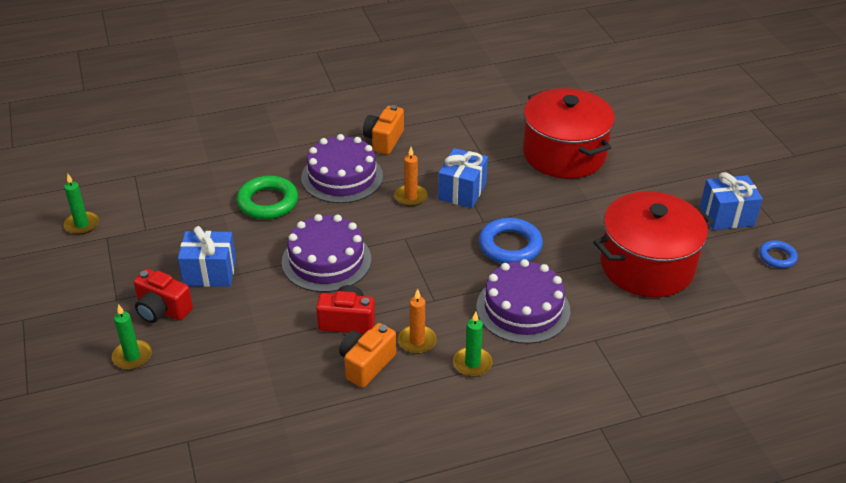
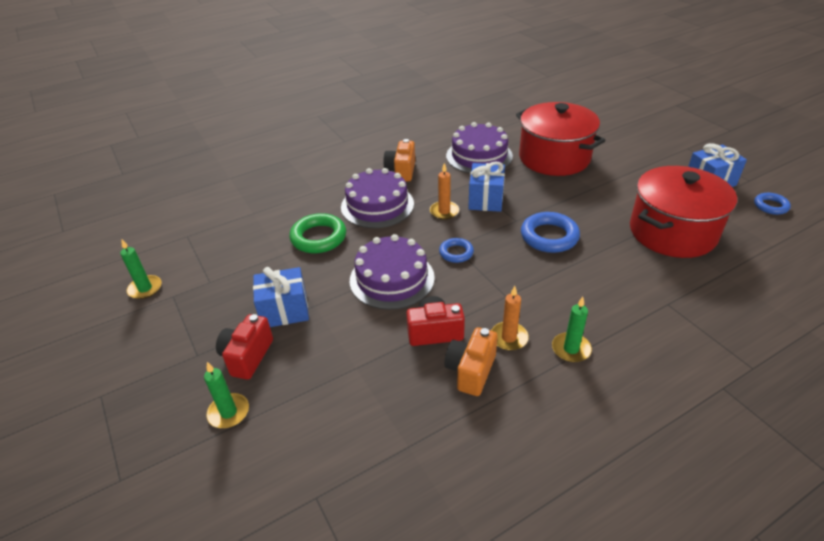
camera: 10 degrees left, 0 degrees up
red camera [134,269,193,323] -> red camera turned 90 degrees clockwise [216,314,273,380]
purple cake [476,259,570,344] -> purple cake moved to [446,122,513,173]
none -> blue ring [439,238,474,263]

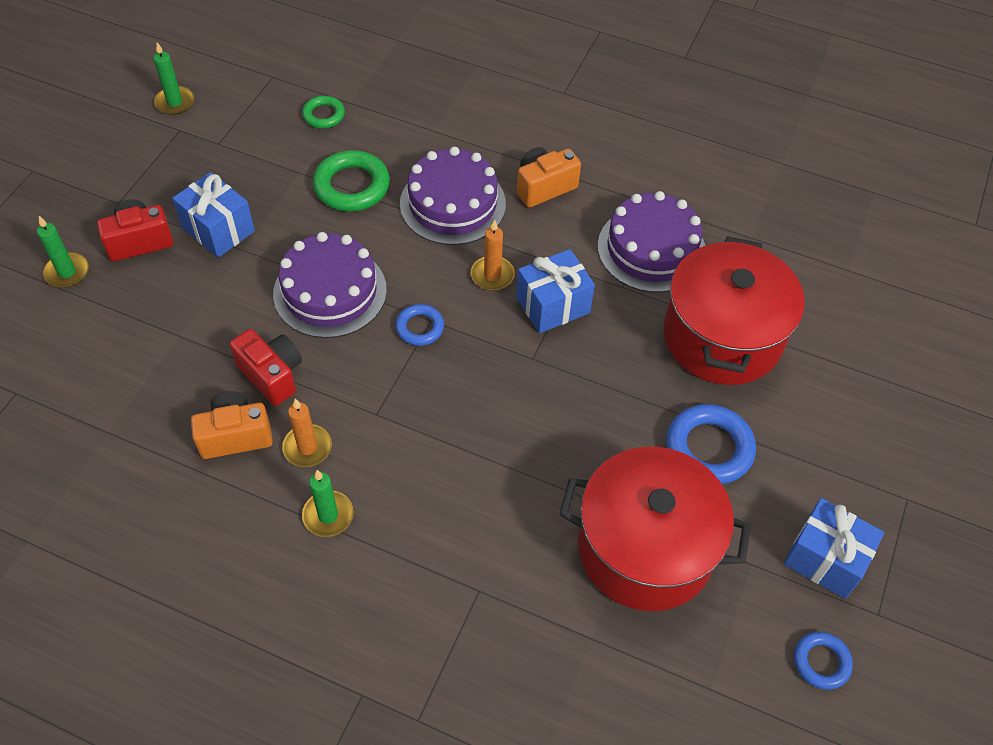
camera: 50 degrees right, 15 degrees up
blue ring [521,212,580,253] -> blue ring moved to [666,404,756,484]
none -> green ring [302,96,345,129]

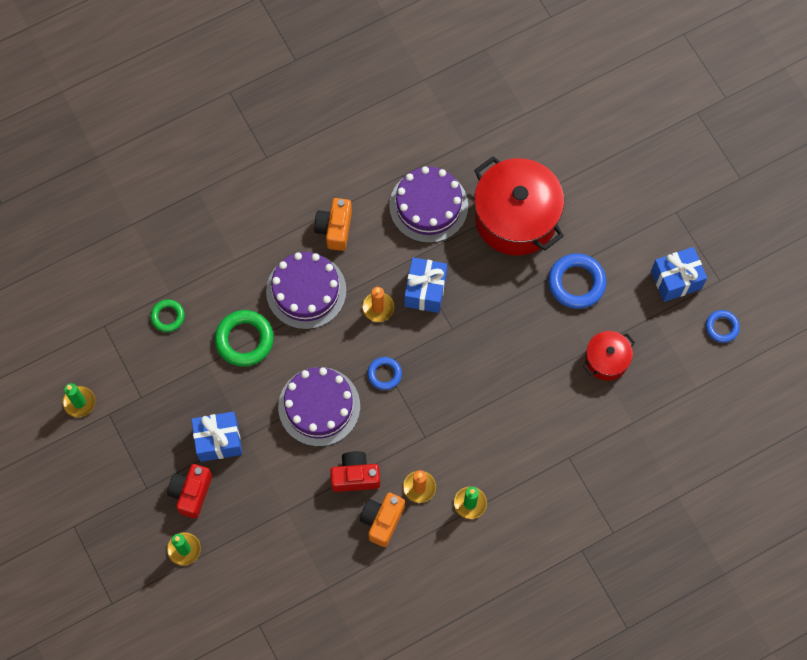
camera: 50 degrees left, 15 degrees up
red pot [559,447,751,611] -> red pot [583,331,635,381], size x0.51

